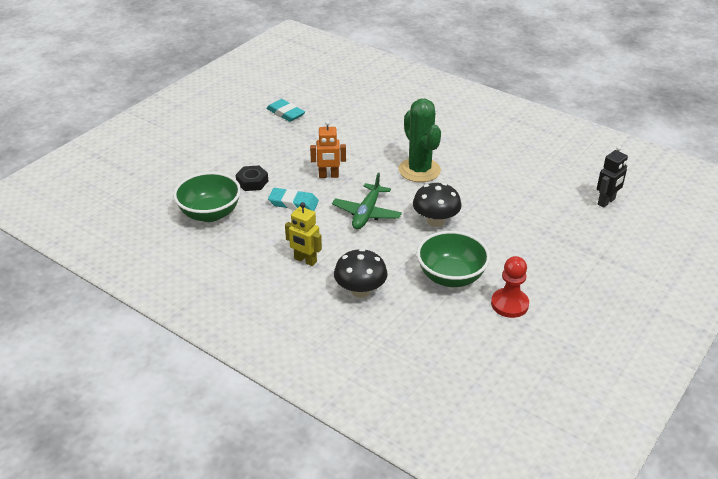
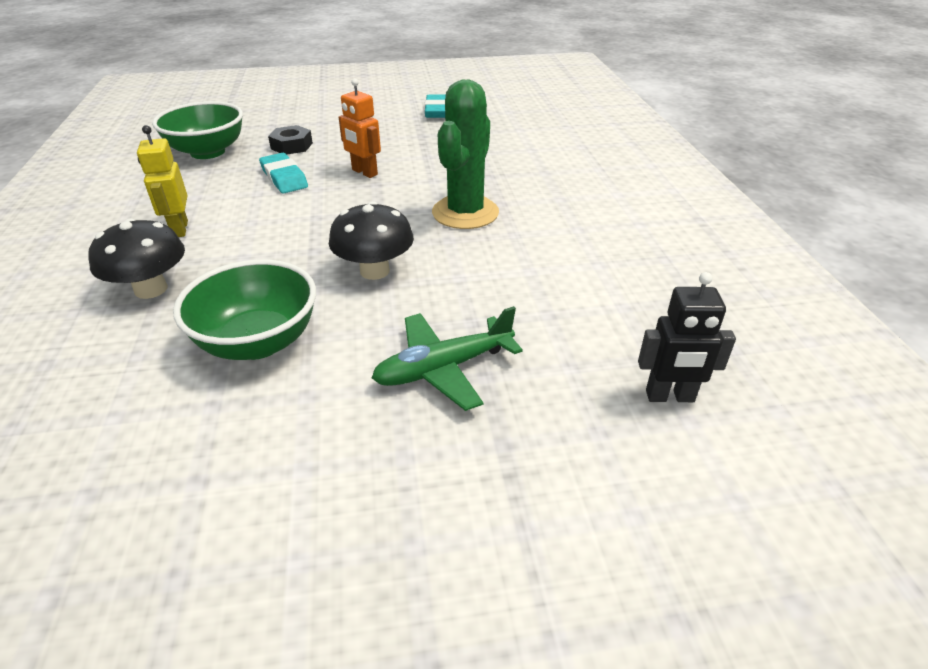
camera: 45 degrees right, 0 degrees up
green plane [332,173,402,230] -> green plane moved to [372,306,523,411]
red pawn [491,256,529,318] -> none

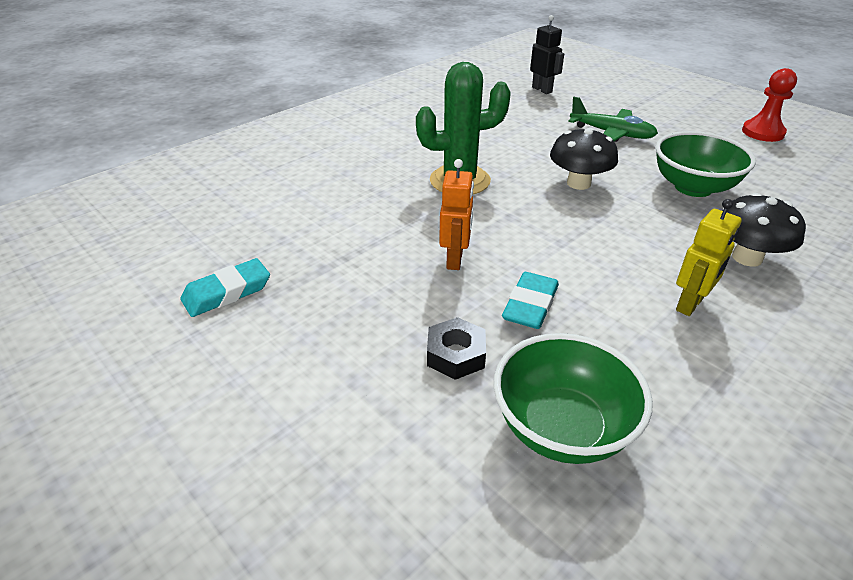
camera: 125 degrees left, 0 degrees up
none -> red pawn [742,68,797,142]

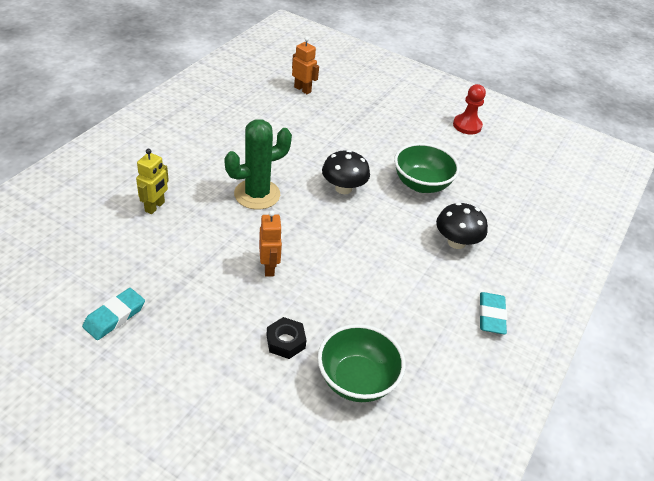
camera: 20 degrees left, 5 degrees up
turquoise eraser [502,272,559,329] -> turquoise eraser moved to [479,292,507,334]
black robot [530,15,564,94] -> orange robot [292,37,319,94]
green plane [568,97,658,142] -> none
yellow robot [676,199,742,316] -> yellow robot moved to [136,149,169,214]

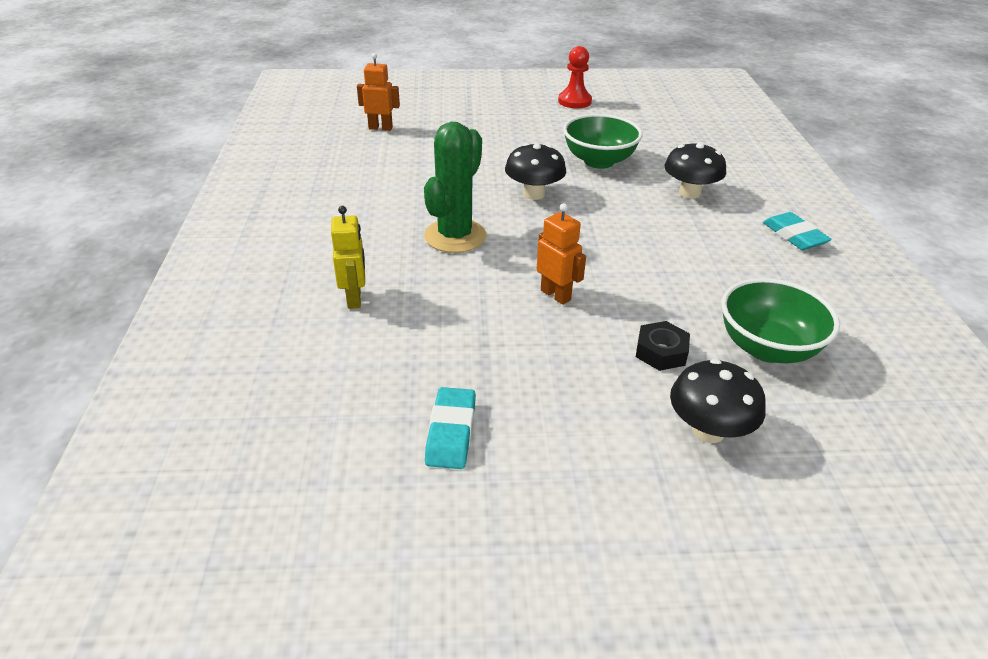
camera: 30 degrees left, 5 degrees down
none -> black mushroom [670,359,766,443]

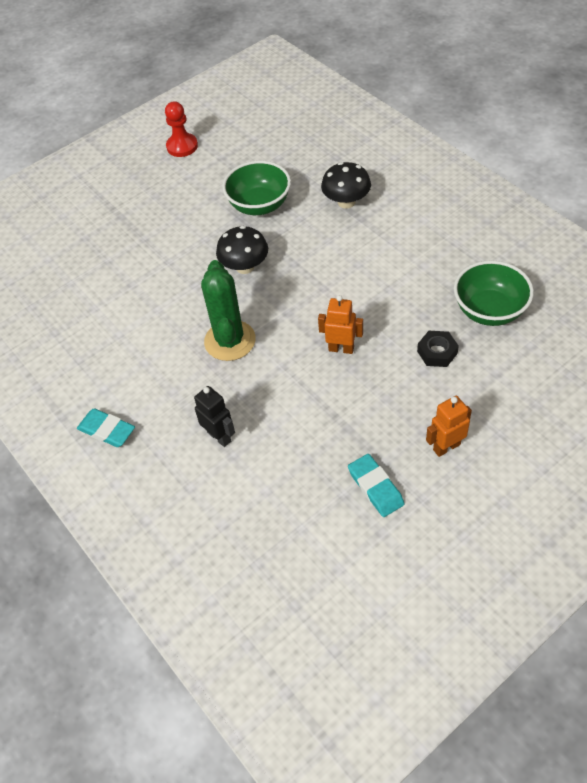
camera: 30 degrees left, 15 degrees up
yellow robot [331,206,365,309] -> black robot [194,386,235,447]
orange robot [357,53,400,131] -> orange robot moved to [426,396,472,457]
black mushroom [670,359,766,443] -> none
turquoise eraser [763,212,832,250] -> turquoise eraser moved to [77,409,135,447]

